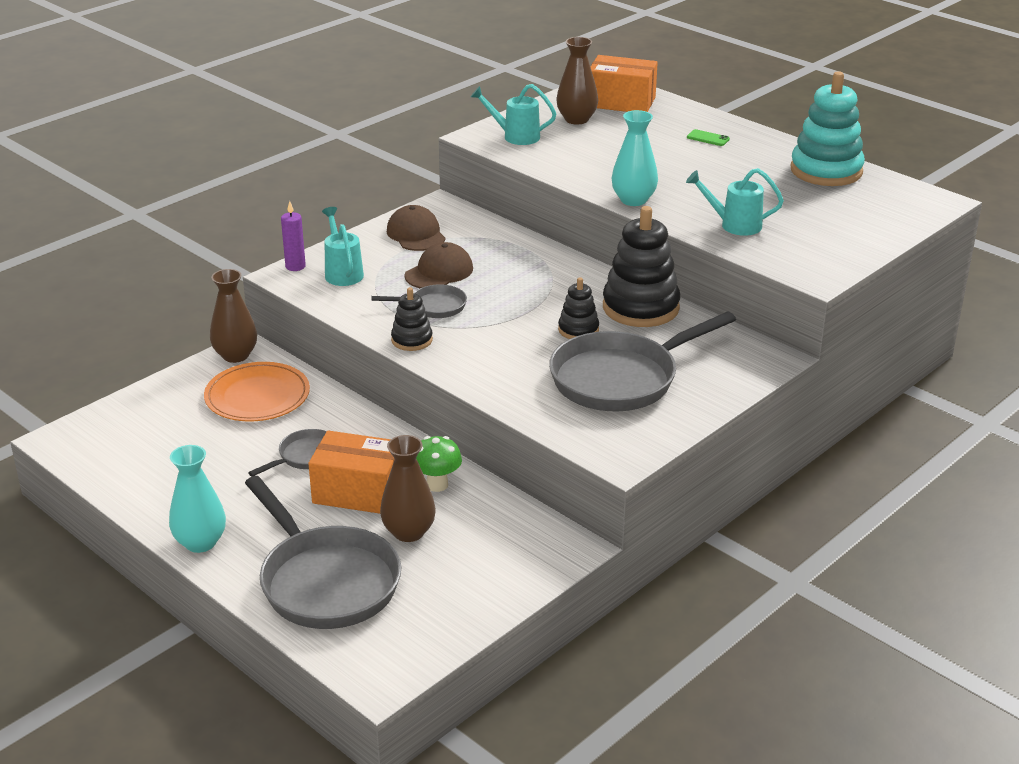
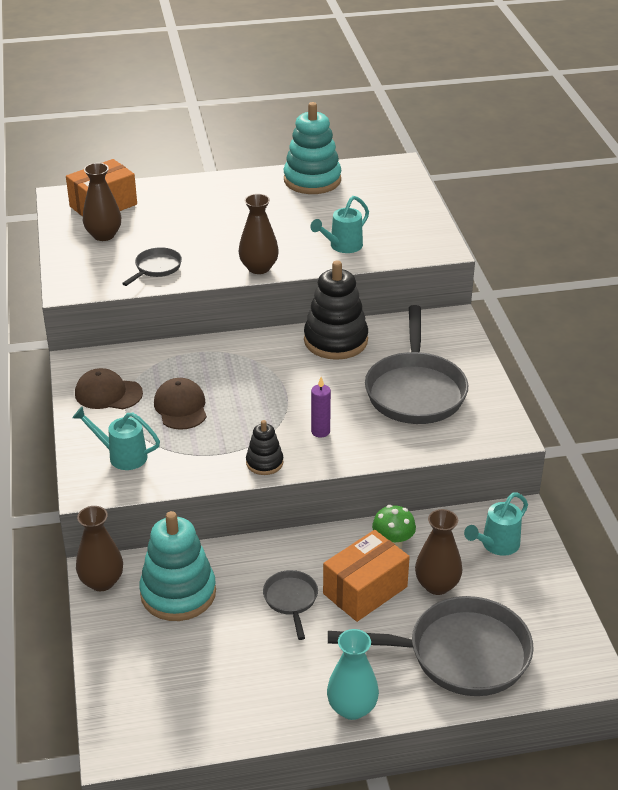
camera: 55 degrees left, 5 degrees up
orange plate [204,362,310,422] -> turquoise stacking toy [139,511,216,621]
purple candle [281,201,306,271] -> purple candle moved to [311,377,331,438]
grey pan [371,284,467,318] -> grey pan moved to [122,247,182,286]
turquoise watering can [471,84,556,145] -> turquoise watering can moved to [464,493,528,556]
black stacking toy [558,277,599,339] -> none
turquoise vase [612,110,658,206] -> brown vase [239,194,279,274]
green phone [687,129,730,146] -> none

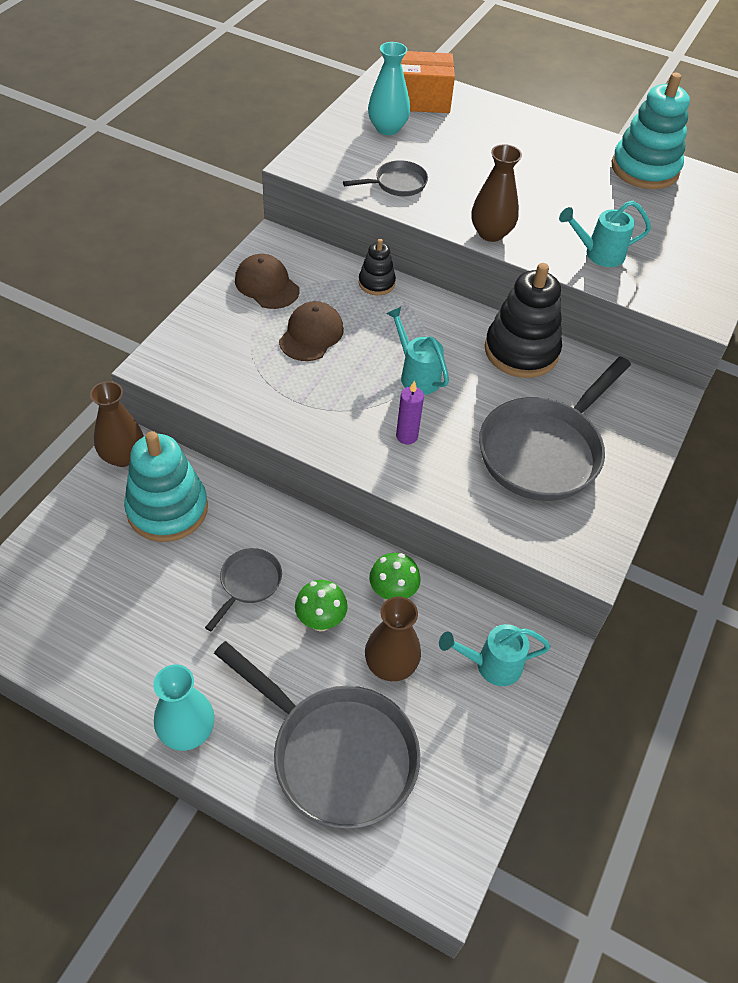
camera: 35 degrees right, 15 degrees up
turquoise watering can [73,407,160,470] -> turquoise watering can moved to [386,307,449,395]
brown vase [83,163,121,241] -> turquoise vase [368,42,410,135]
black stacking toy [246,420,284,475] -> black stacking toy moved to [359,239,396,295]
orange box [323,530,410,622] -> green mushroom [295,580,348,632]

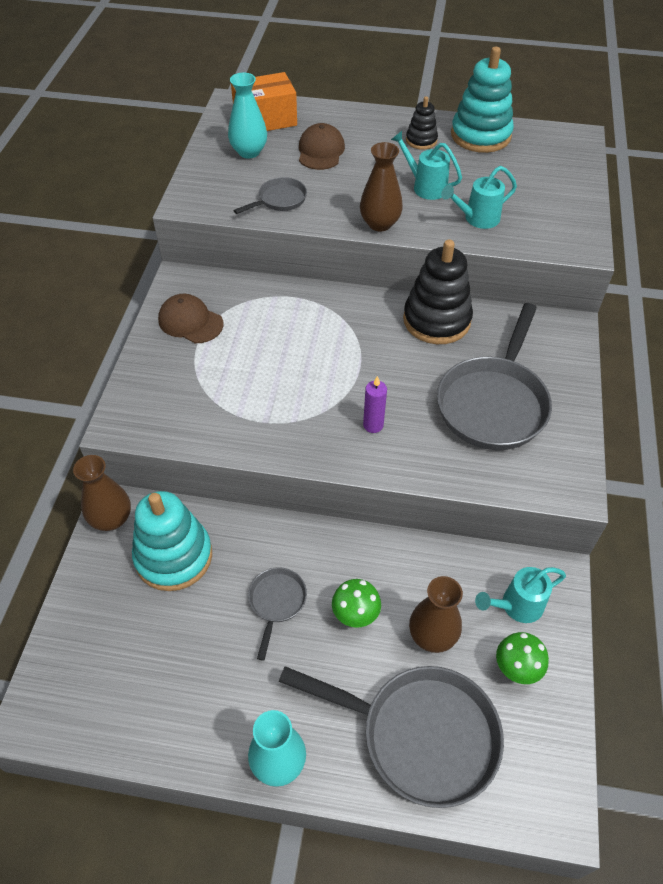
camera: 15 degrees left, 0 degrees up
brown cap [279,301,344,361] -> brown cap moved to [299,123,345,170]
black stacking toy [359,239,396,295] -> black stacking toy moved to [406,96,438,150]
green mushroom [369,553,421,601] -> green mushroom moved to [496,632,549,684]
turquoise watering can [386,307,449,395] -> turquoise watering can moved to [391,131,462,200]

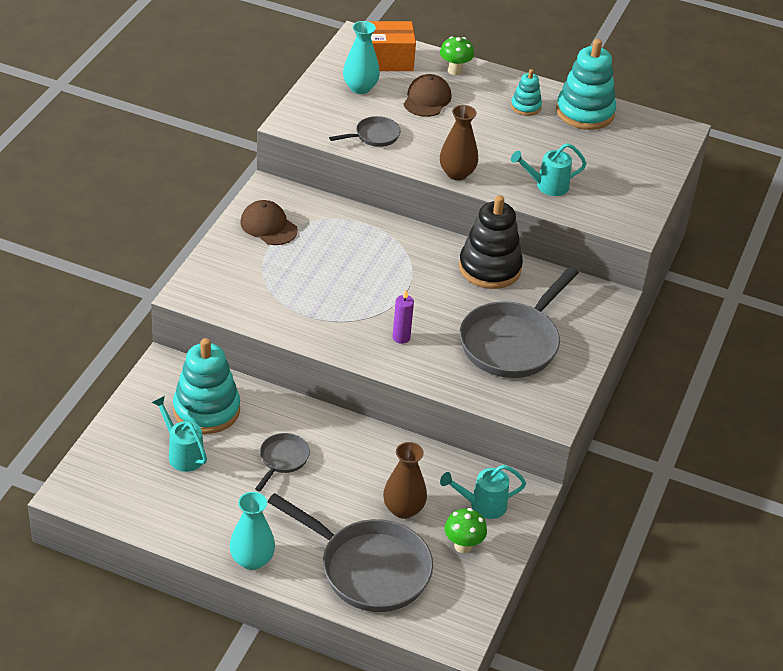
camera: 10 degrees right, 10 degrees down
brown vase [73,455,131,531] -> none
green mushroom [332,579,381,627] -> green mushroom moved to [440,36,474,75]
turquoise watering can [391,131,462,200] -> turquoise watering can moved to [152,396,207,472]
black stacking toy [406,96,438,150] -> turquoise stacking toy [511,69,542,116]

